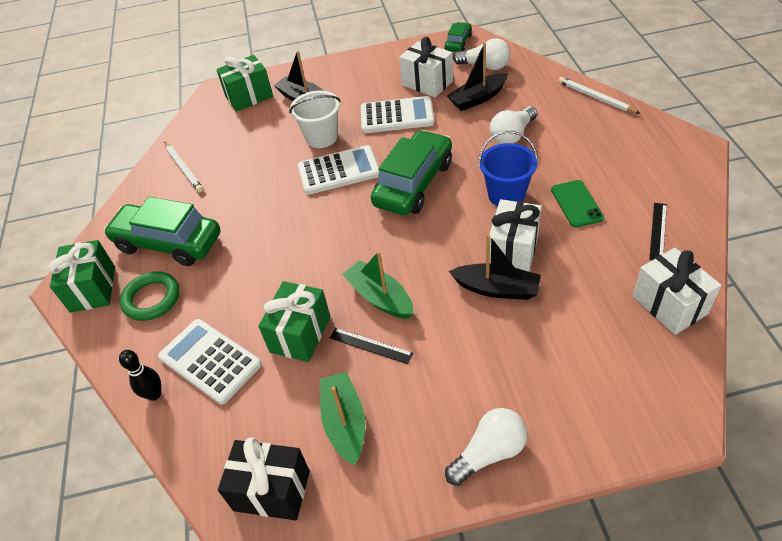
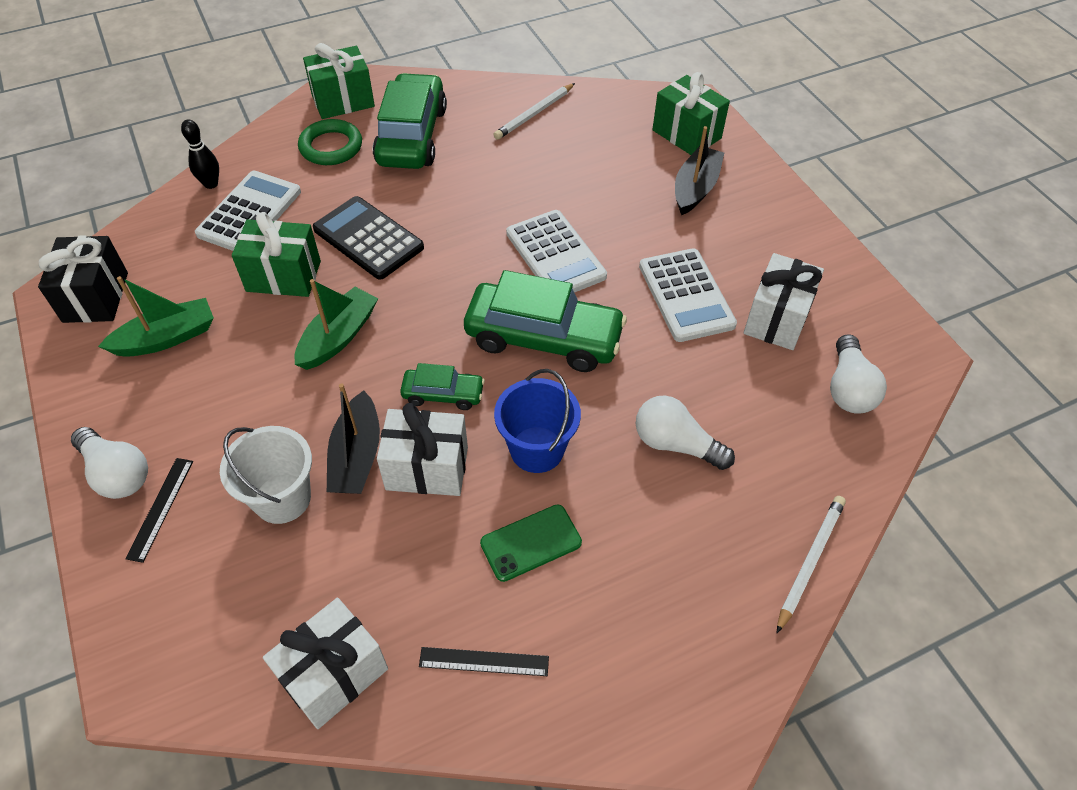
camera: 70 degrees right, 5 degrees up
white bucket [289,91,341,148] -> white bucket moved to [220,426,312,524]
black ruler [330,328,413,364] -> black ruler moved to [125,458,193,563]
green car [445,22,472,52] -> green car moved to [400,363,485,410]
black boat [447,42,508,111] -> none
none -> black calculator [313,196,424,280]

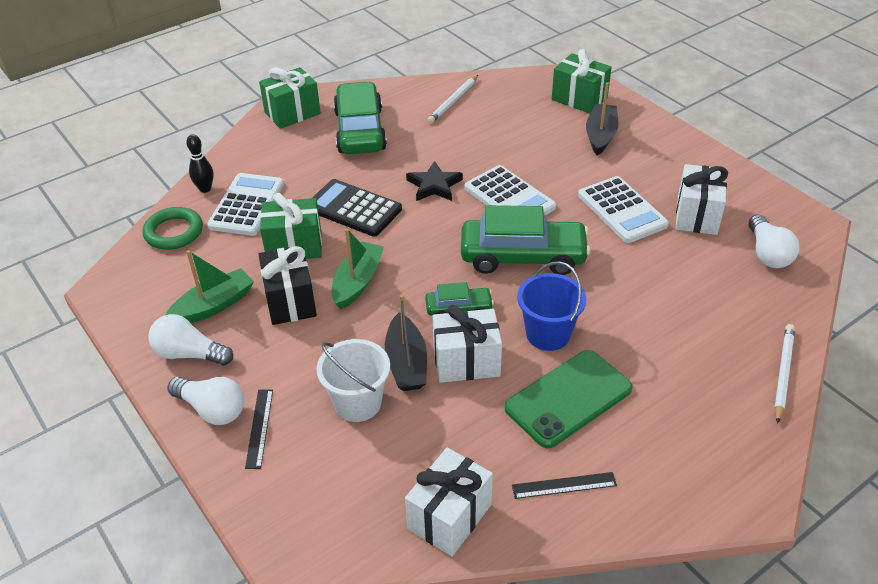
camera: 10 degrees left, 10 degrees down
black gift [38,235,128,323] -> black gift moved to [258,245,317,325]
green ring [298,119,362,165] -> green ring moved to [142,207,203,250]
green phone [480,505,582,582] -> green phone [504,350,633,448], size x1.62
white light bulb [636,396,735,470] -> white light bulb moved to [148,314,233,366]
none -> black star [406,161,463,201]

